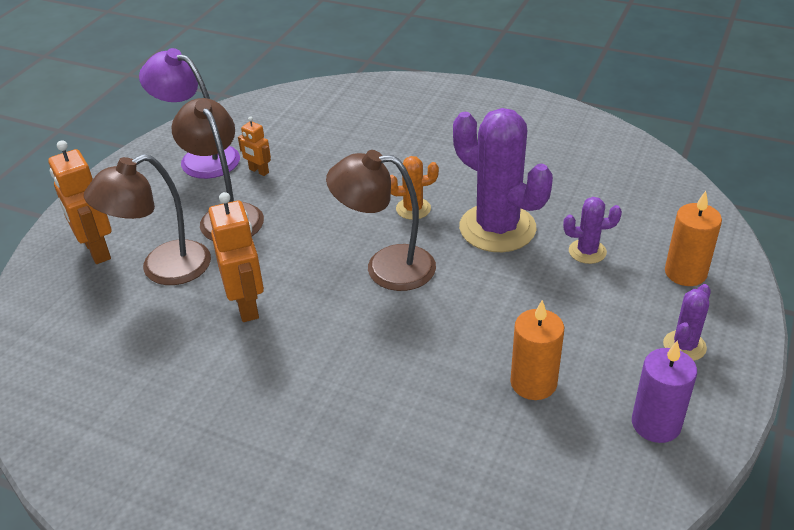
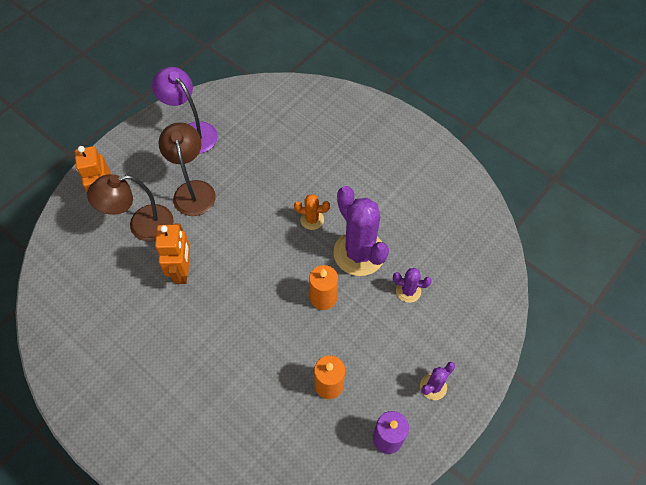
camera: 15 degrees right, 20 degrees up
orange robot [238,116,271,176] -> none
brown lamp [326,150,436,291] -> none
orange candle [665,191,722,286] -> orange candle moved to [309,265,338,310]

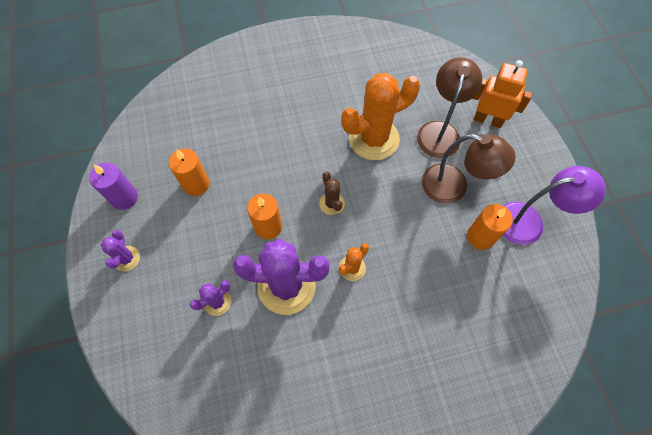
camera: 125 degrees right, 5 degrees up
orange robot [155,224,190,284] -> orange cactus [341,73,420,160]
none -> brown cactus [319,171,345,215]
none -> orange candle [467,204,513,250]

